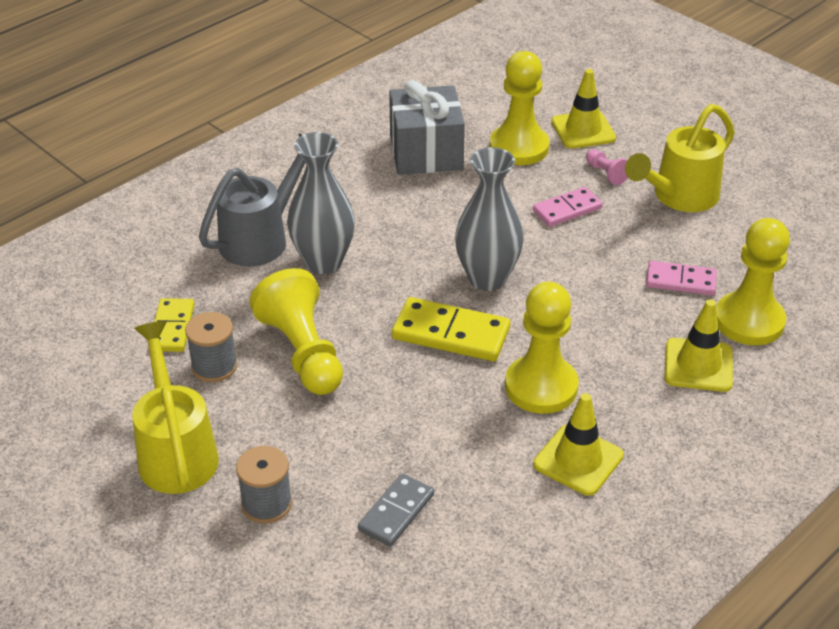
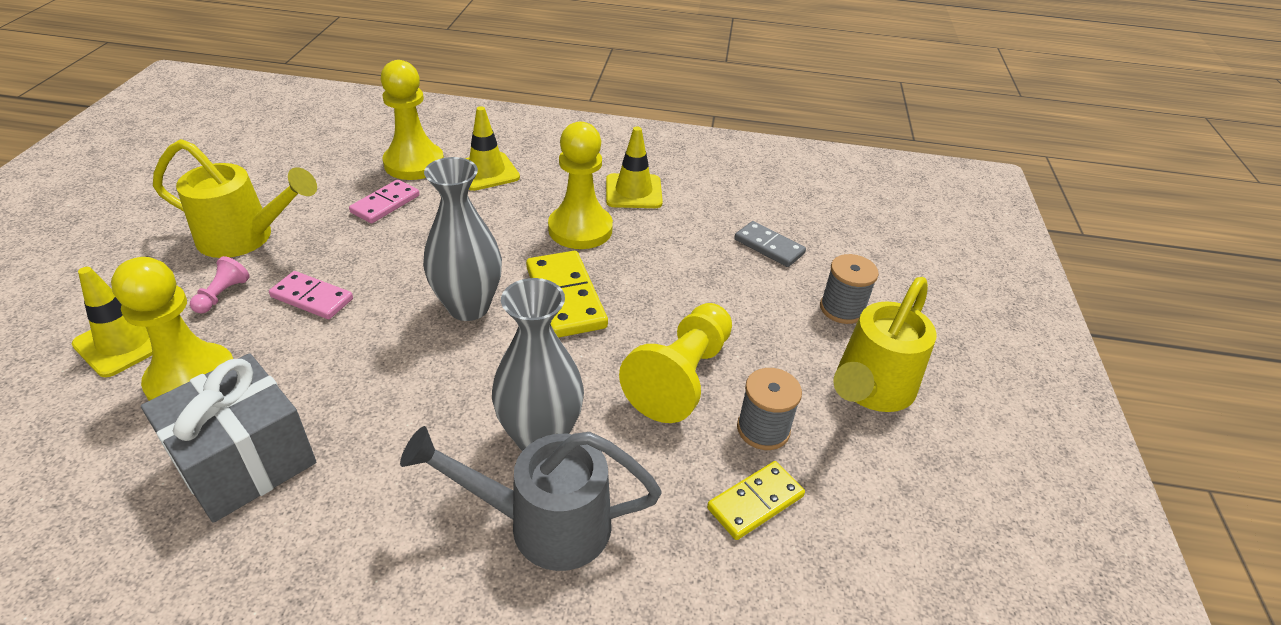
camera: 130 degrees left, 0 degrees up
grey domino [358,473,434,547] -> grey domino turned 45 degrees clockwise [734,221,806,267]
pink domino [646,261,717,295] -> pink domino turned 60 degrees clockwise [349,179,419,223]

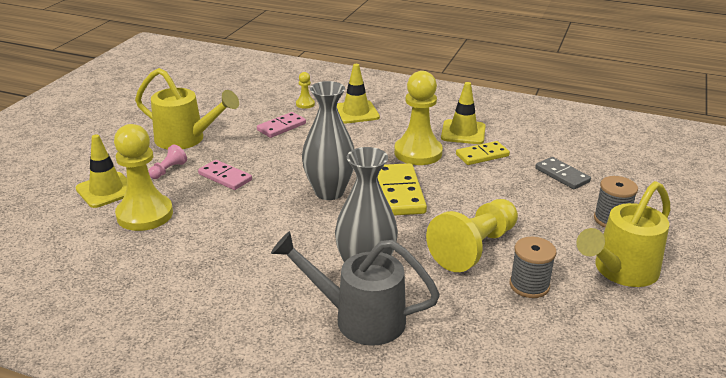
camera: 15 degrees right, 10 degrees down
grey gift [141,353,316,523] -> none
yellow pawn [381,60,444,180] -> yellow pawn [296,72,315,109], size x0.44
yellow domino [707,461,805,540] -> yellow domino moved to [456,141,510,165]

